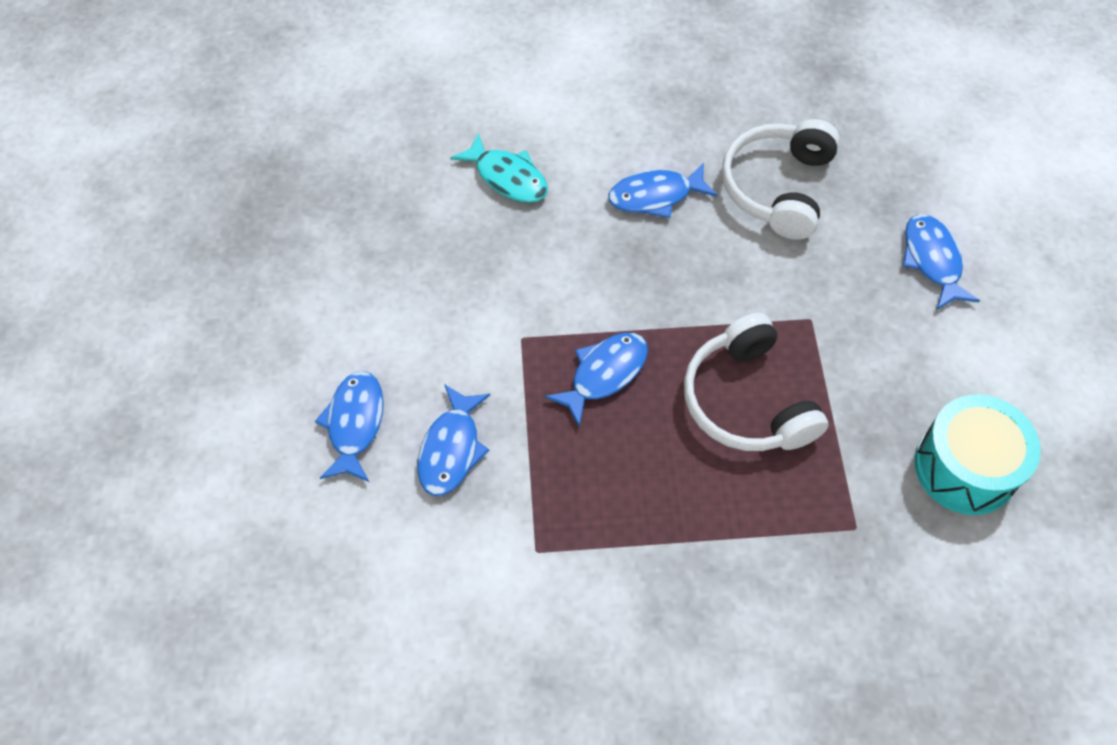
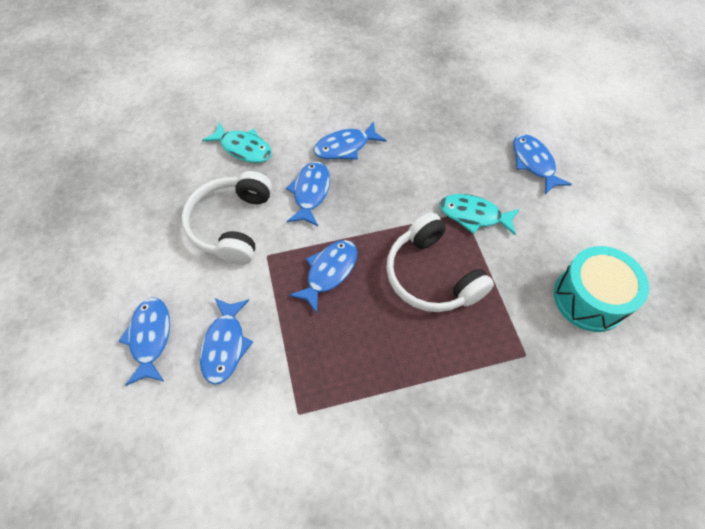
camera: 10 degrees left, 0 degrees up
white headphones [722,119,840,240] -> white headphones moved to [182,171,272,265]
none -> blue fish [286,161,330,226]
none -> turquoise fish [440,194,520,235]

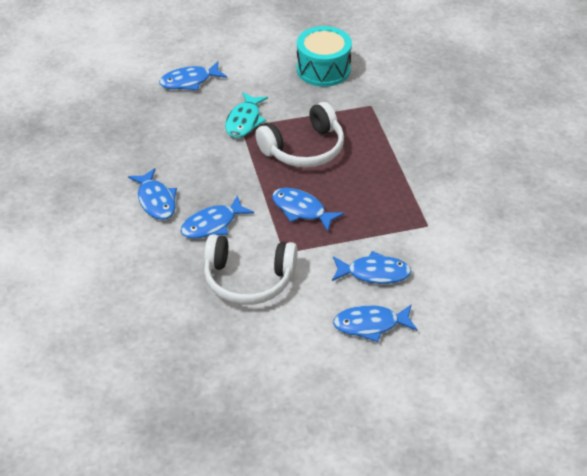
camera: 90 degrees left, 15 degrees down
turquoise fish [202,121,272,163] -> none
blue fish [286,161,330,226] -> blue fish turned 45 degrees counterclockwise [181,195,254,239]

